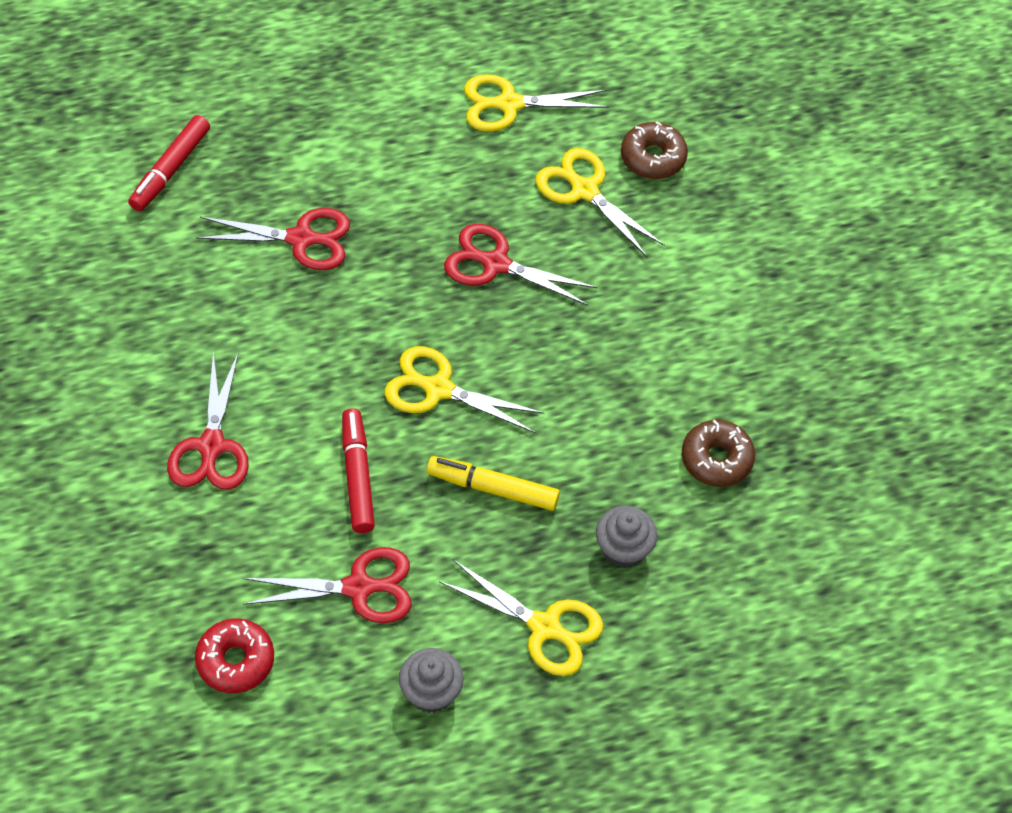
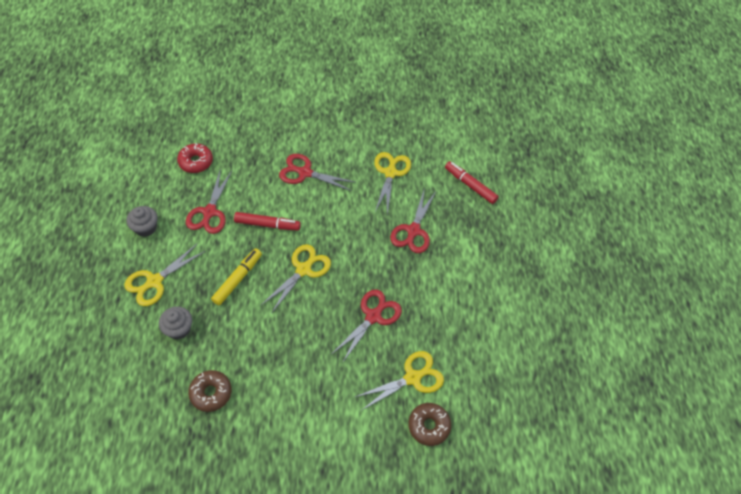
camera: 105 degrees right, 0 degrees up
yellow scissors [464,74,609,132] -> yellow scissors moved to [374,152,411,214]

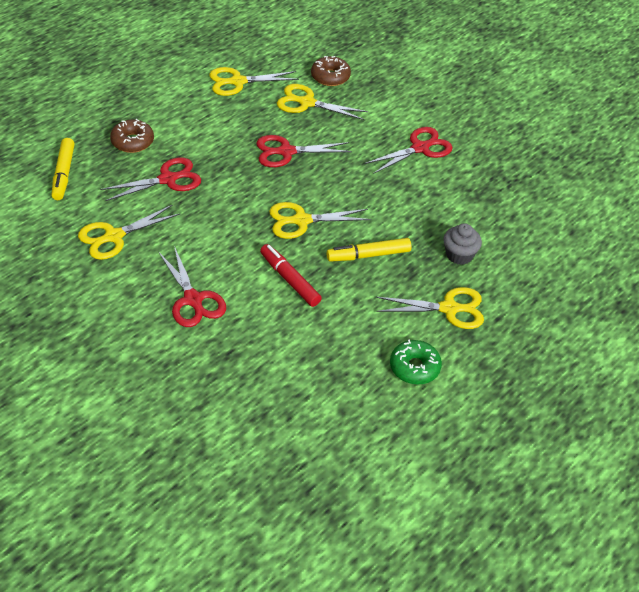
camera: 135 degrees left, 10 degrees down
grey cupcake [127,206,158,237] -> green donut [390,340,442,384]
red donut [177,143,213,173] -> none
red scissors [186,168,232,234] -> red scissors moved to [364,127,453,174]
brown donut [188,370,232,412] -> brown donut moved to [110,119,154,153]
red marker [445,161,499,204] -> yellow marker [51,138,75,200]
none -> yellow scissors [209,67,299,96]

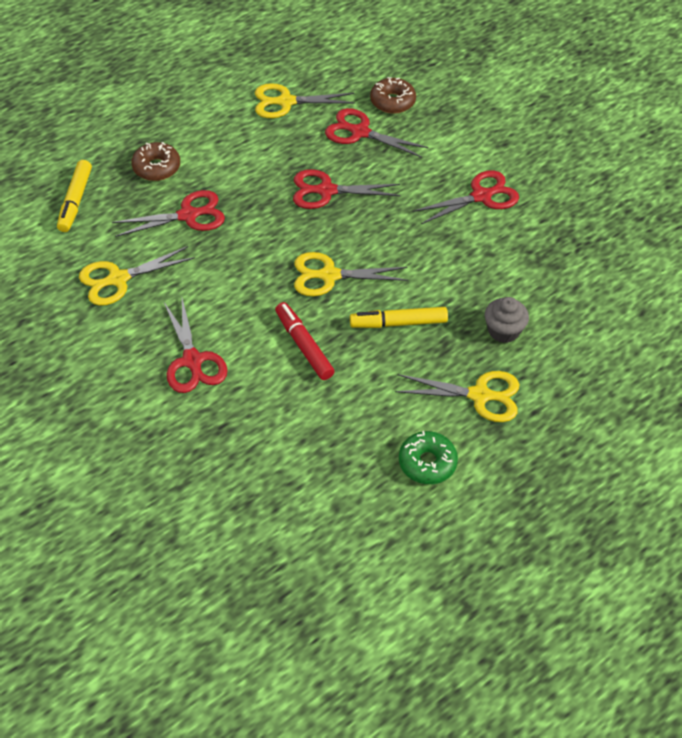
camera: 10 degrees right, 5 degrees up
yellow scissors [277,84,368,120] -> red scissors [325,108,428,158]

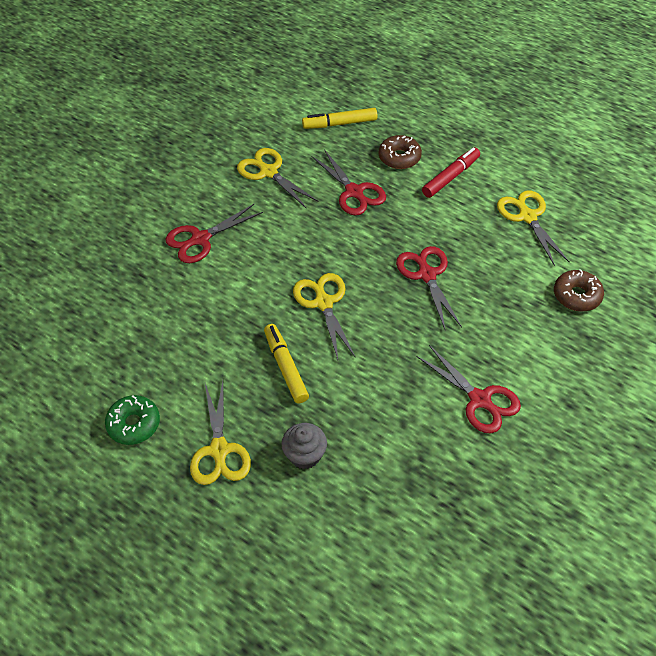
camera: 75 degrees right, 0 degrees up
red marker [275,302,335,380] -> red marker moved to [422,148,480,198]
red scissors [325,108,428,158] -> none

